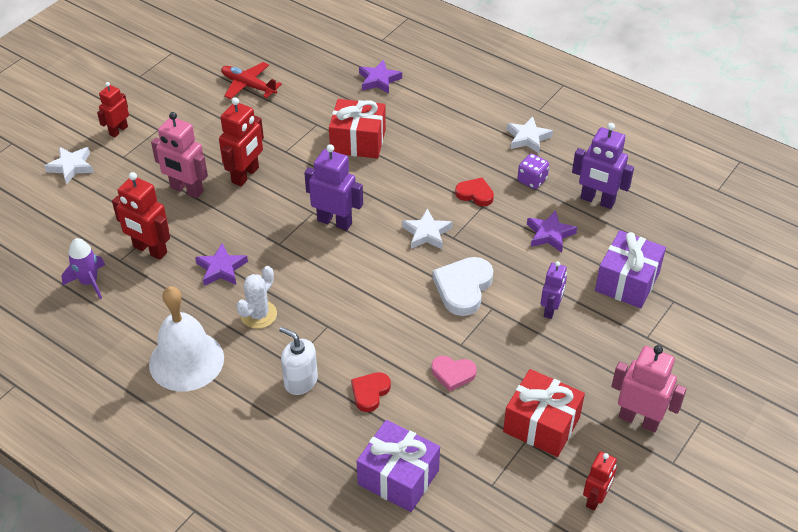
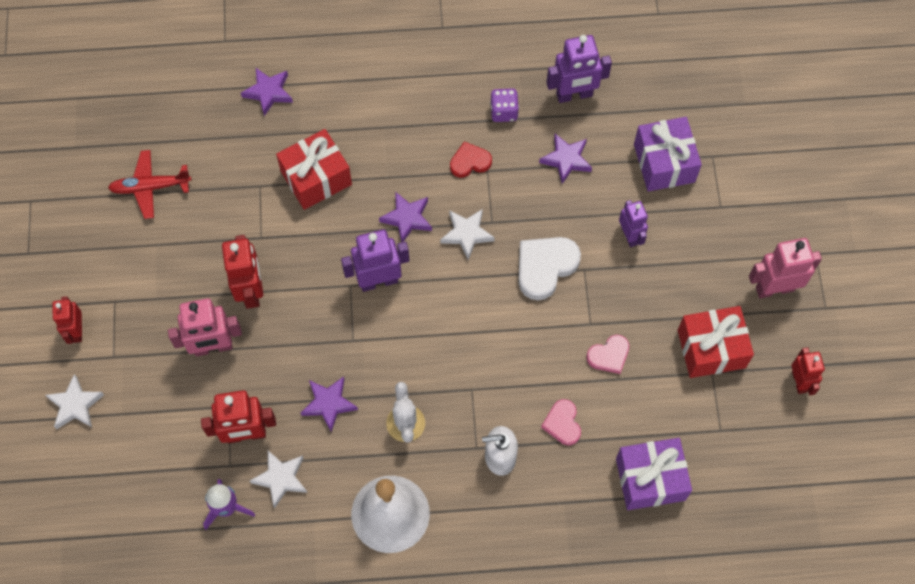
camera: 40 degrees left, 20 degrees up
red heart [351,372,391,412] -> pink heart [541,399,581,445]
white heart [433,257,493,316] -> white heart turned 60 degrees clockwise [519,237,581,300]
white star [507,117,553,153] -> white star moved to [250,451,307,508]
none -> purple star [379,192,432,242]

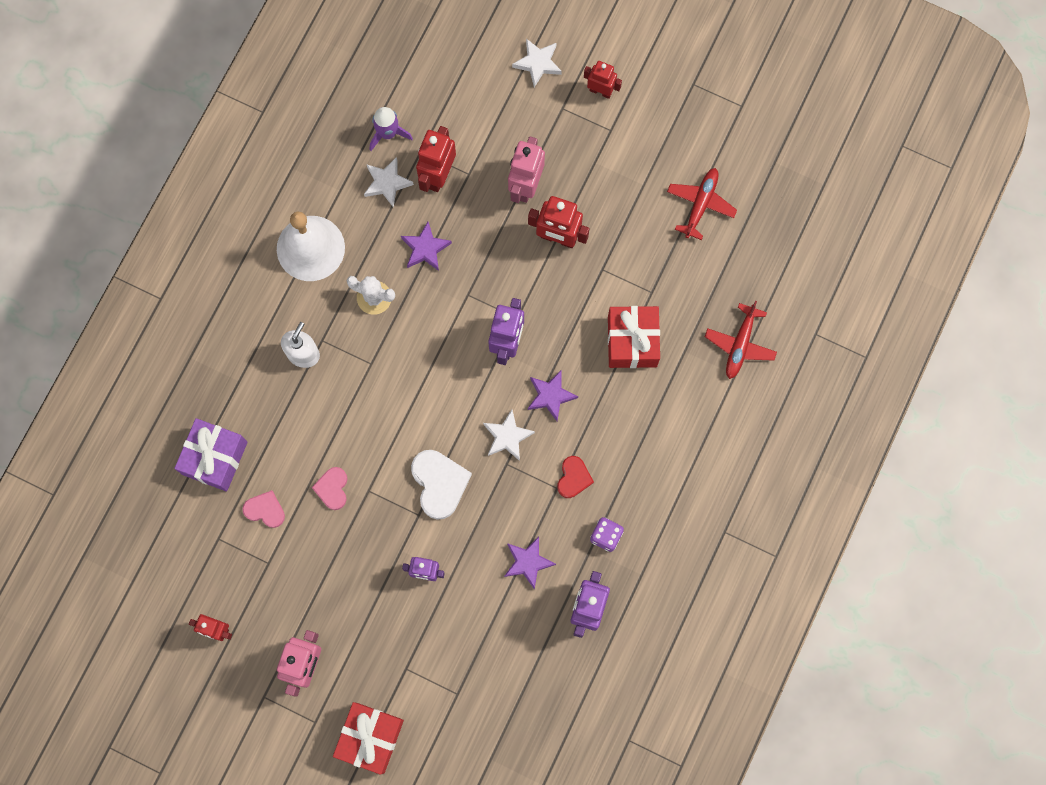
camera: 120 degrees right, 10 degrees up
purple star [241,68,293,116] -> red plane [705,301,777,379]
pink heart [541,399,581,445] -> pink heart moved to [242,490,285,528]
purple gift [634,117,702,192] -> none
red gift [678,306,754,378] -> red gift moved to [333,702,404,775]

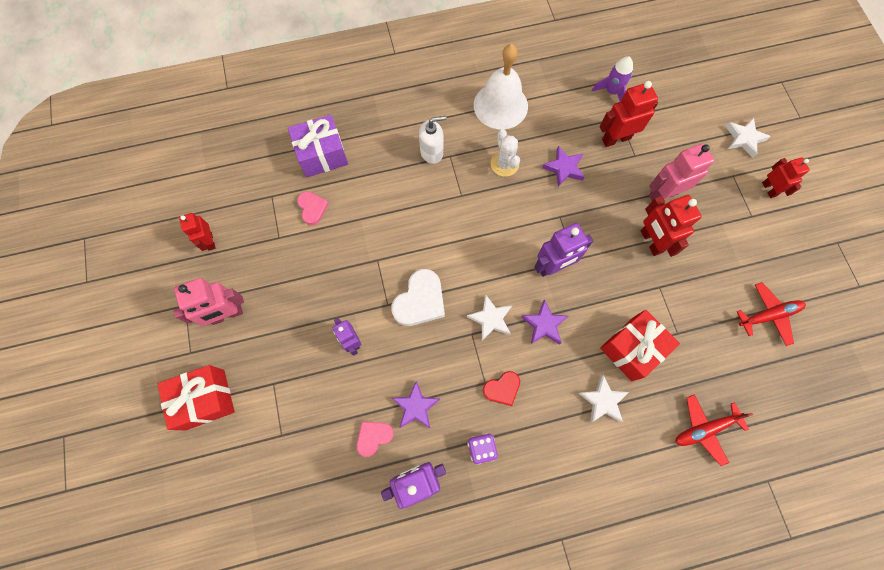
camera: 50 degrees right, 5 degrees down
pink heart [312,467,347,510] -> pink heart moved to [357,422,394,457]
white star [364,157,414,208] -> white star moved to [578,375,629,422]

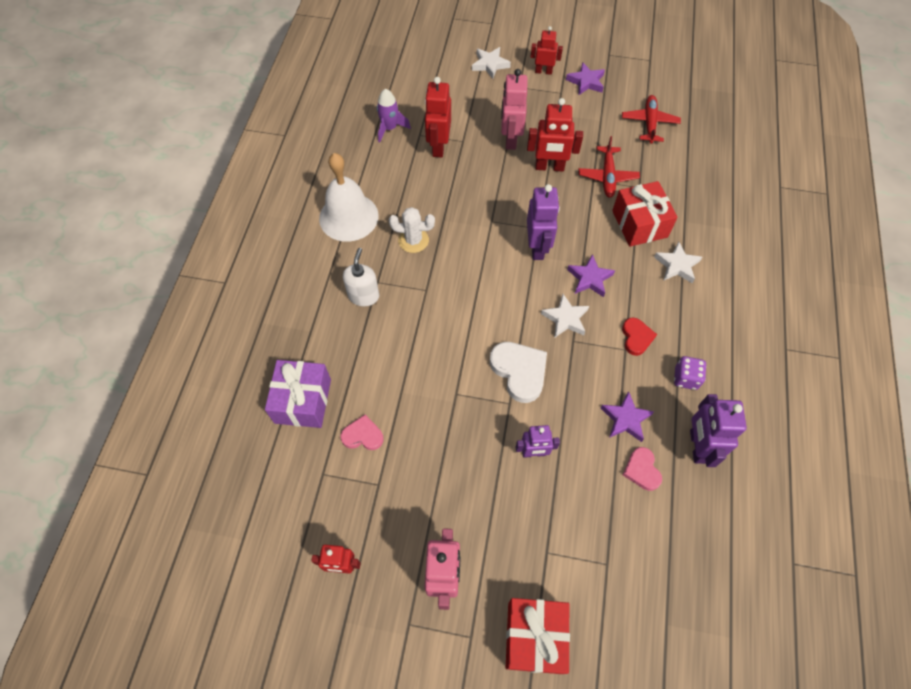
camera: 65 degrees left, 10 degrees down
purple star [542,146,585,187] -> purple star moved to [566,62,605,95]
red plane [676,394,753,466] -> red plane moved to [578,136,640,198]

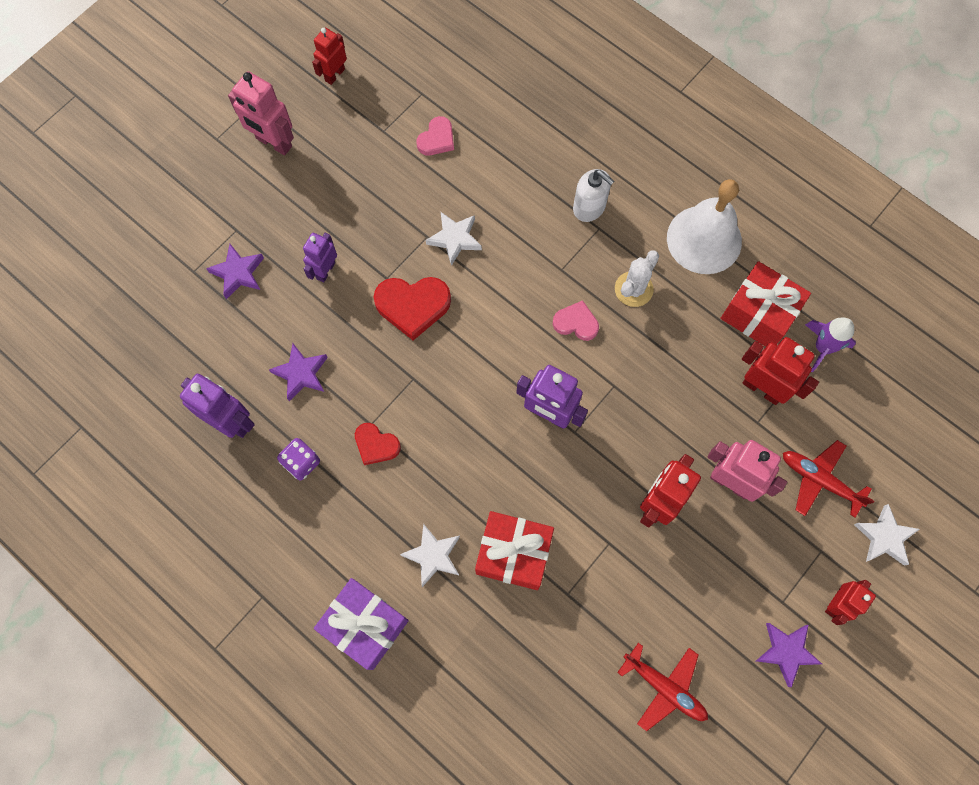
camera: 120 degrees right, 10 degrees up
purple gift [265,360,331,428] -> purple gift moved to [314,578,409,670]
white heart [490,342,547,403] -> red heart [374,277,451,340]
red gift [506,598,570,674] -> red gift moved to [720,261,811,347]
white star [541,294,589,338] -> white star moved to [426,211,482,266]
purple star [567,254,615,297] -> purple star moved to [206,244,264,299]
red plane [578,136,640,198] -> red plane moved to [783,440,874,518]
pink heart [623,447,662,491] -> pink heart moved to [553,300,599,341]

